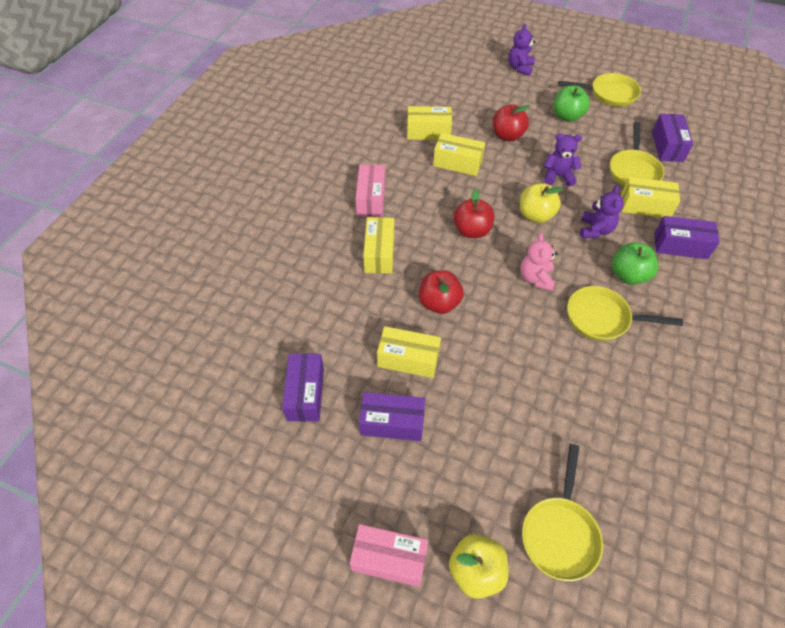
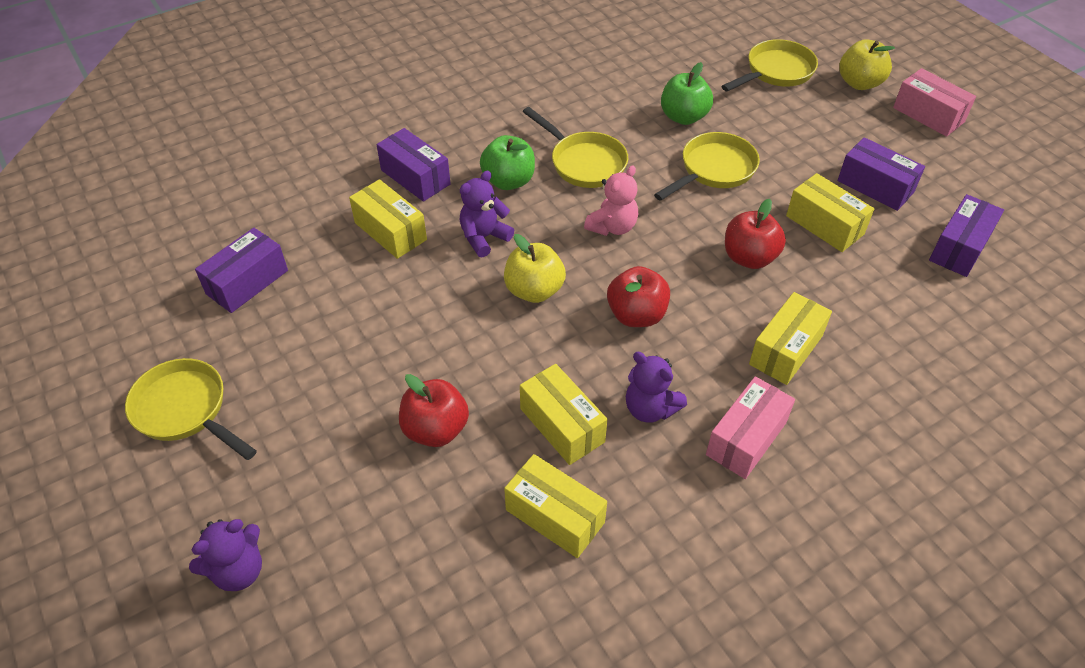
camera: 145 degrees left, 5 degrees down
purple teddy bear [544,133,582,186] -> purple teddy bear moved to [626,352,687,423]
green apple [554,86,590,122] -> green apple moved to [661,62,713,125]
yellow pan [610,122,665,187] -> yellow pan moved to [654,132,760,201]

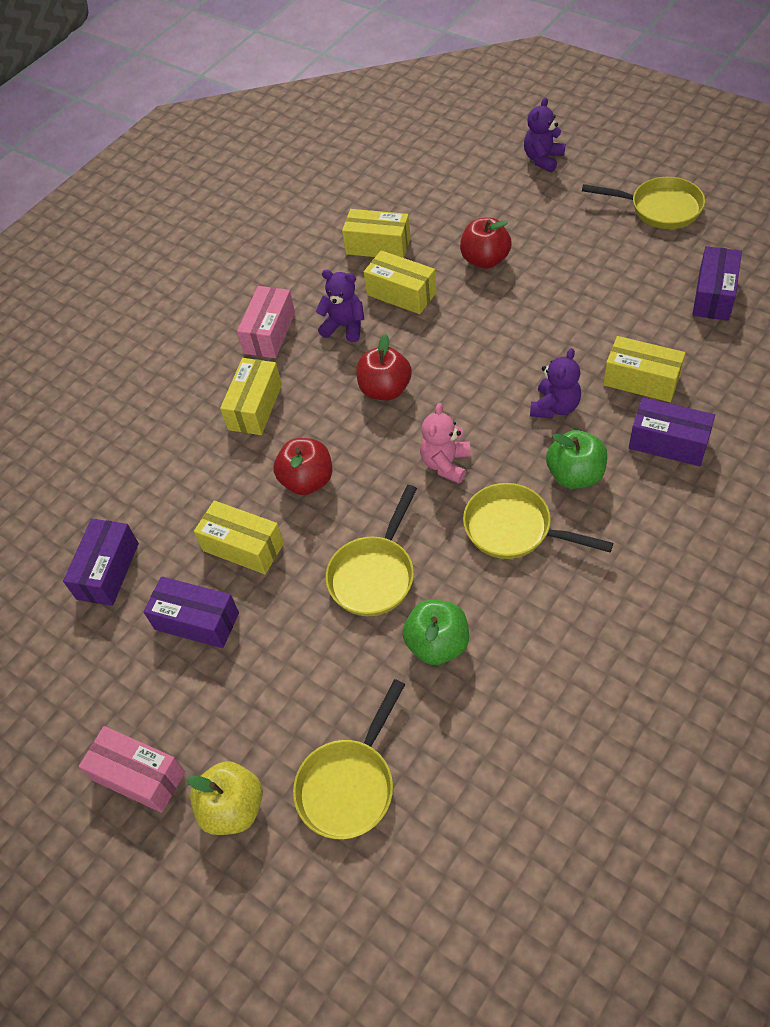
camera: 165 degrees right, 5 degrees up
yellow apple [504,234,566,303] -> none

